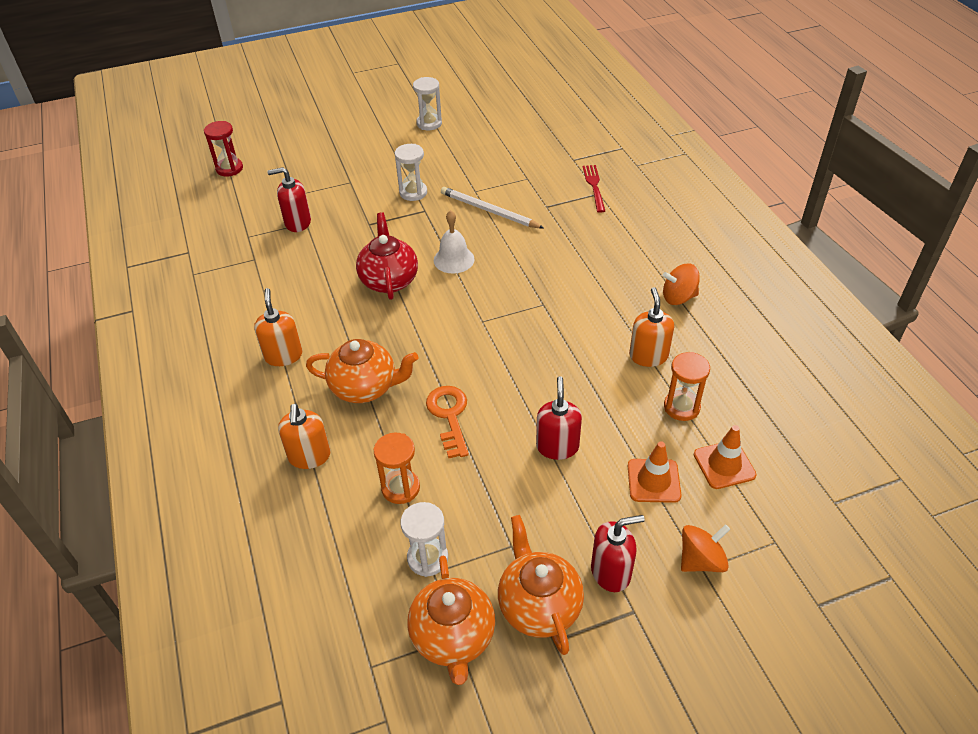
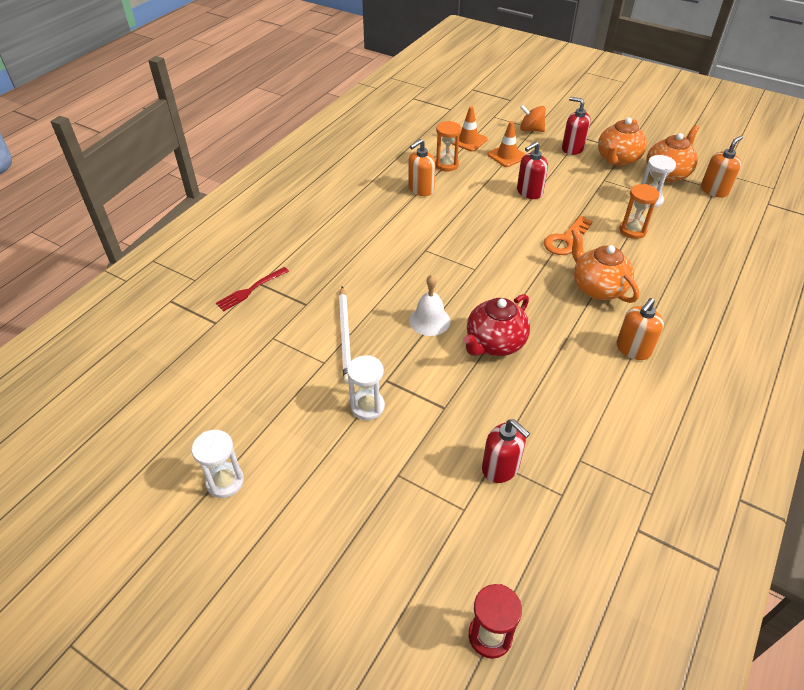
camera: 130 degrees left, 0 degrees up
orange soap dispenser [278,404,331,469] -> orange soap dispenser moved to [701,136,743,198]
orange spinning top [663,264,700,305] -> none

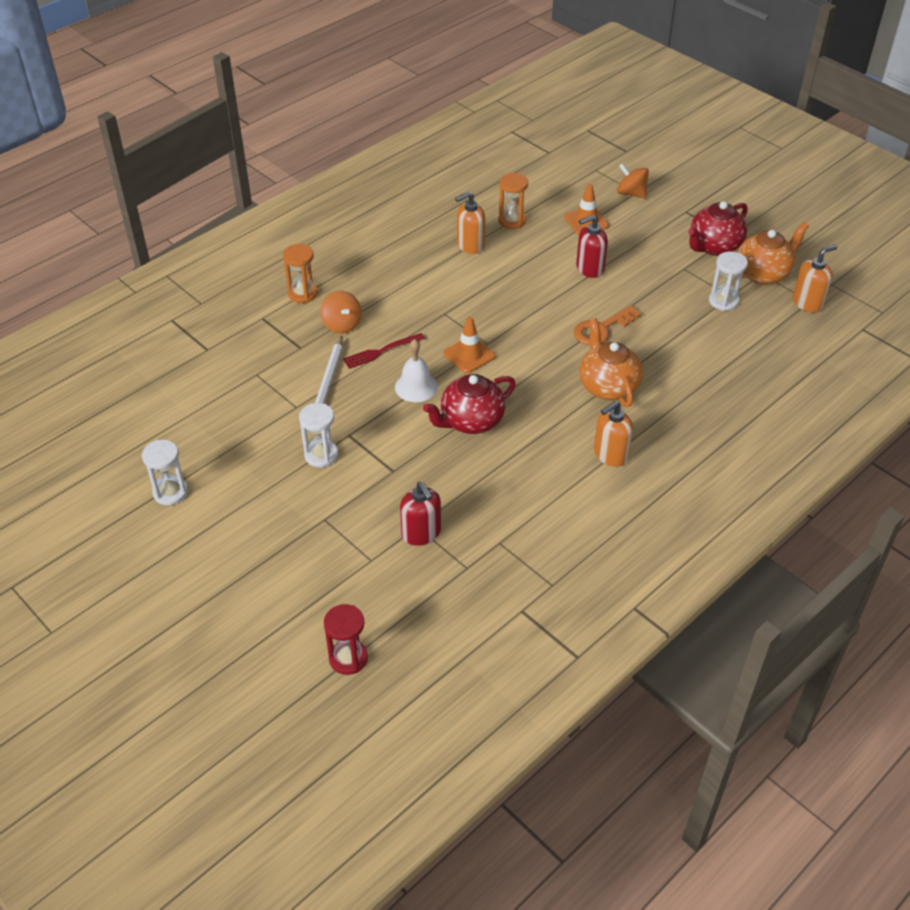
camera: 15 degrees right, 0 degrees up
red fork [216,267,289,311] -> red fork moved to [343,333,425,369]
orange traffic cone [452,106,488,151] -> orange traffic cone moved to [444,316,496,373]
red soap dispenser [562,97,591,155] -> none
orange teapot [598,118,647,166] -> red teapot [688,201,748,256]
orange hourglass [620,184,659,239] -> orange hourglass moved to [283,244,318,303]
none -> orange spinning top [320,291,362,334]

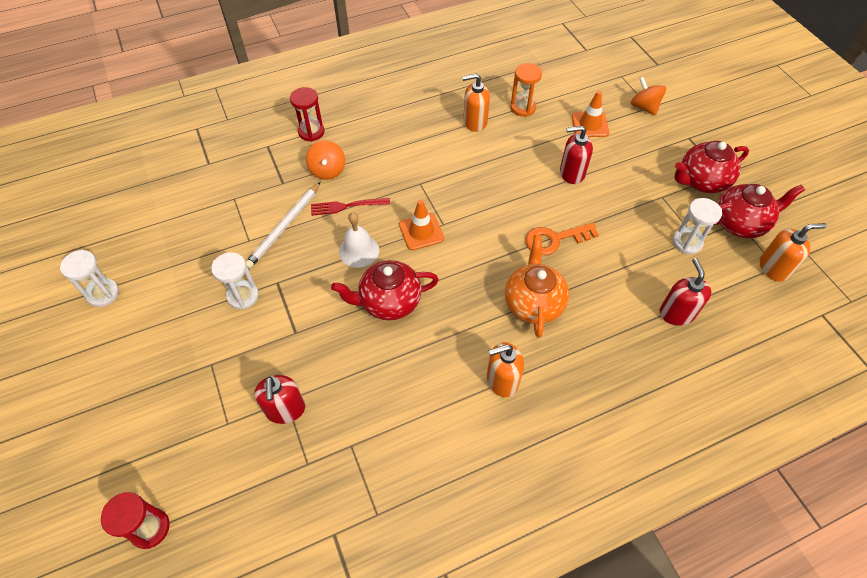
camera: 20 degrees right, 10 degrees up
orange hourglass [283,244,318,303] -> red hourglass [290,87,325,142]
orange teapot [736,222,809,285] -> red teapot [714,184,805,238]
none -> red soap dispenser [660,258,712,325]

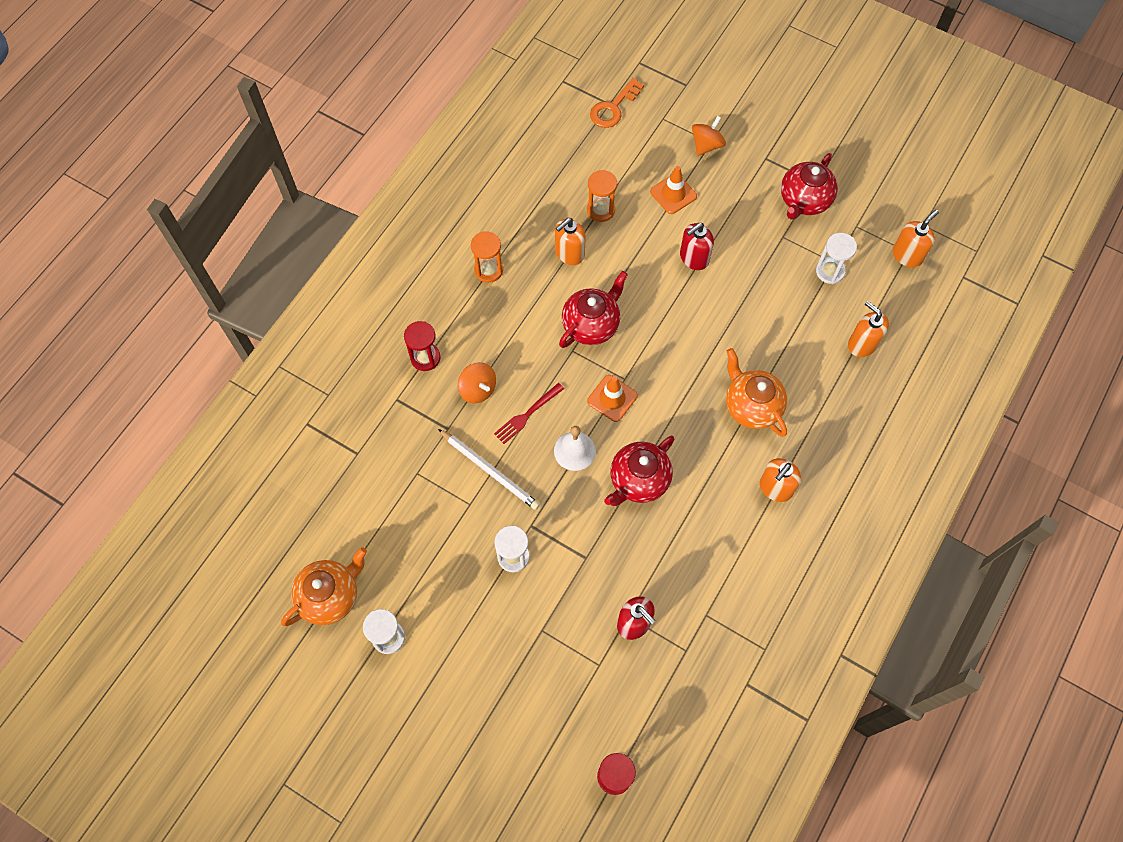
camera: 35 degrees left, 10 degrees up
white pencil [246,182,320,269] -> white pencil turned 45 degrees counterclockwise [438,429,540,510]
orange key [525,223,599,255] -> orange key moved to [590,78,644,128]
orange spinning top [631,77,666,115] -> orange spinning top turned 105 degrees clockwise [692,116,726,156]
red soap dispenser [660,258,712,325] -> orange soap dispenser [848,301,889,357]
red teapot [714,184,805,238] -> red teapot moved to [559,271,628,348]
none -> orange teapot [281,547,367,626]
none -> orange hourglass [471,231,503,283]

